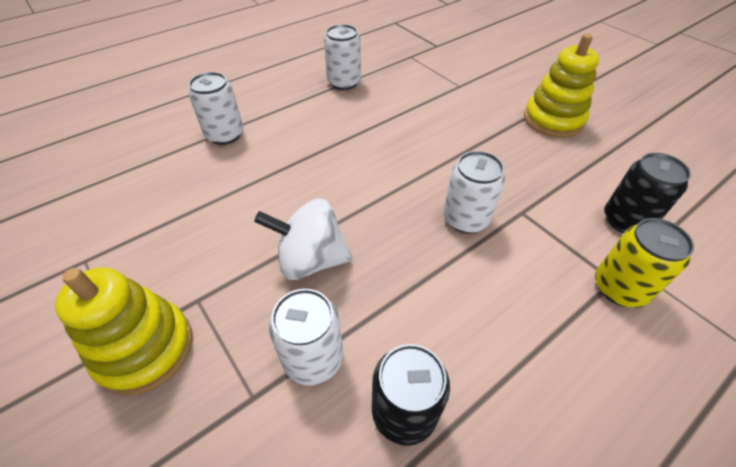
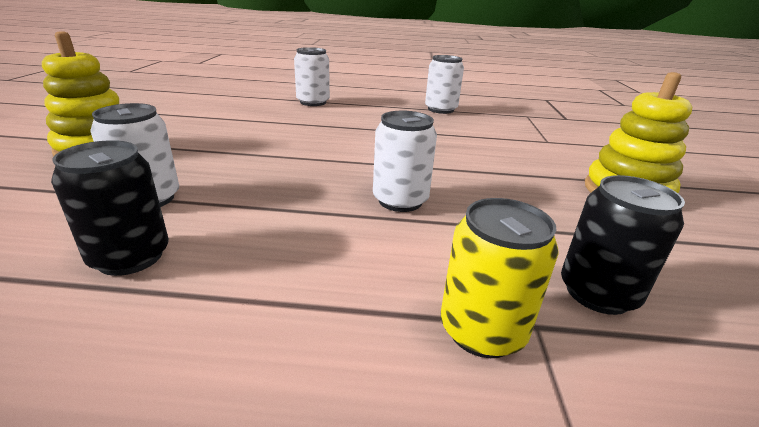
camera: 40 degrees right, 20 degrees down
white spinning top [254,199,353,280] -> none

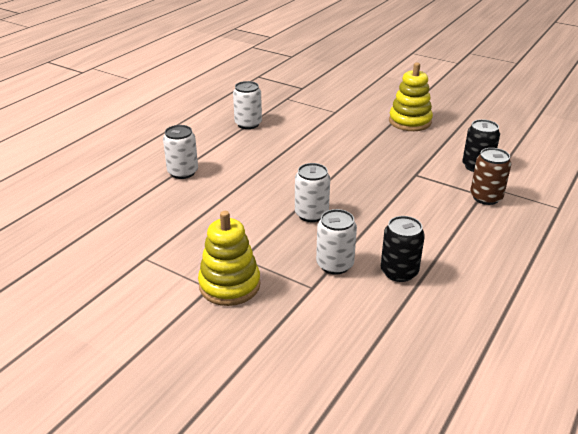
camera: 60 degrees left, 5 degrees up
white can [373,111,437,212] -> white can moved to [295,163,330,222]
yellow can [441,198,559,358] -> brown can [470,148,511,205]

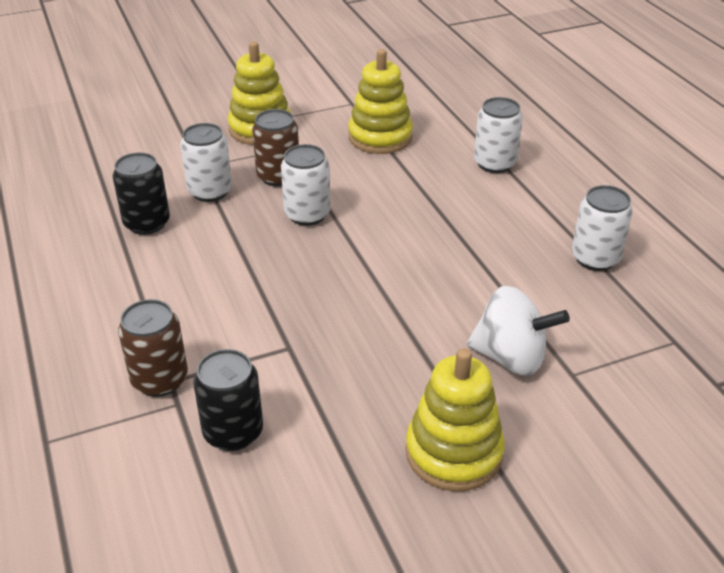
camera: 125 degrees right, 5 degrees up
none -> brown can [252,109,299,187]
none -> yellow stacking toy [348,49,413,154]
none -> white spinning top [467,286,570,376]

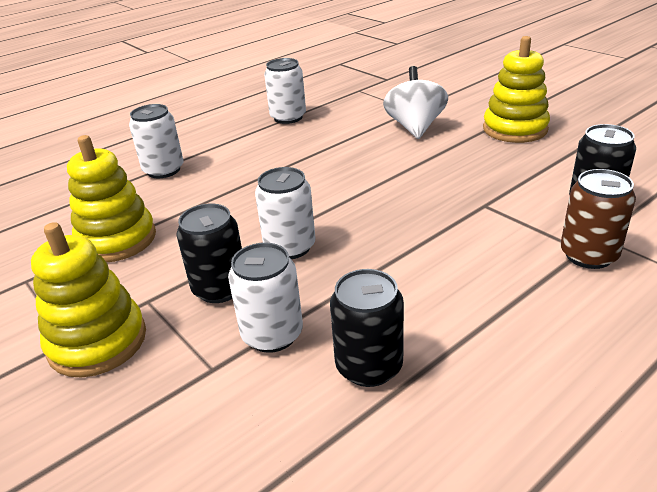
camera: 105 degrees left, 5 degrees down
brown can [252,109,299,187] -> black can [176,204,242,303]

